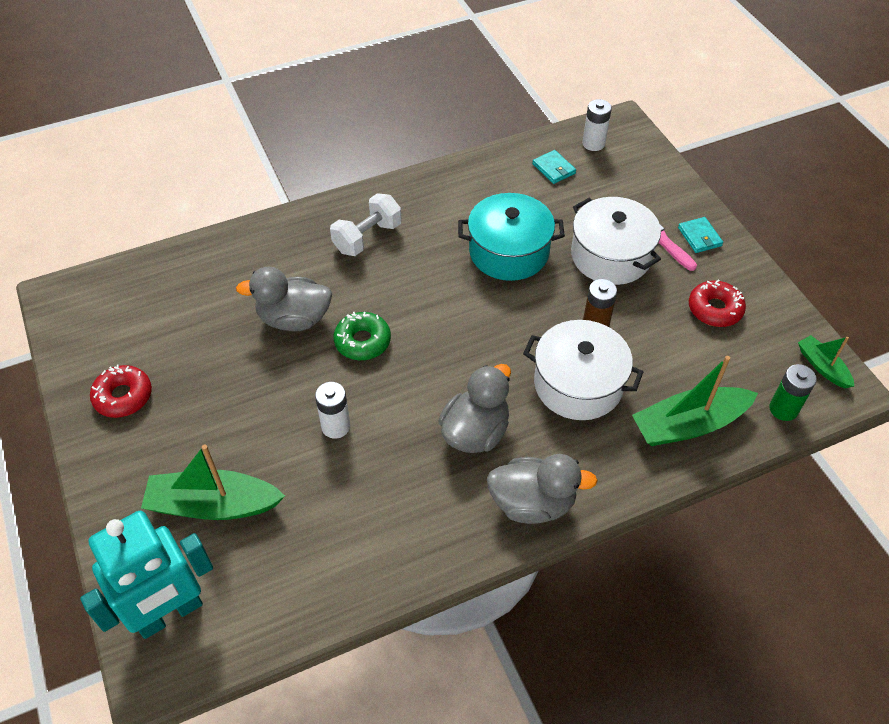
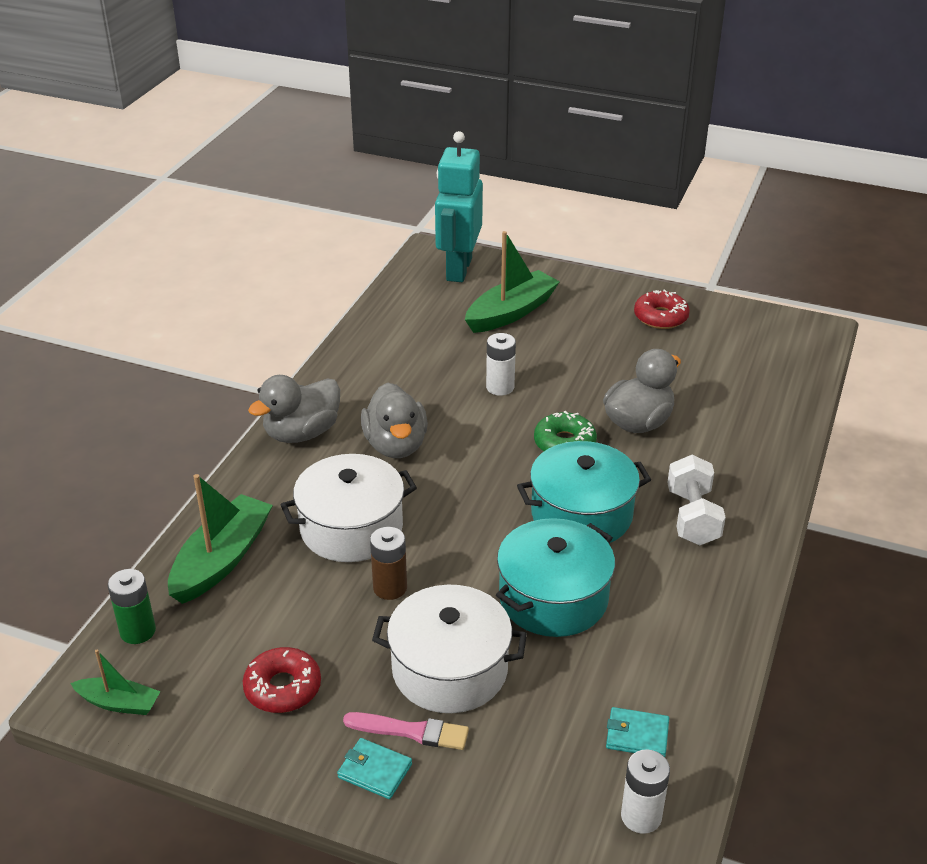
camera: 135 degrees right, 15 degrees down
none -> turquoise pot [517,441,651,543]

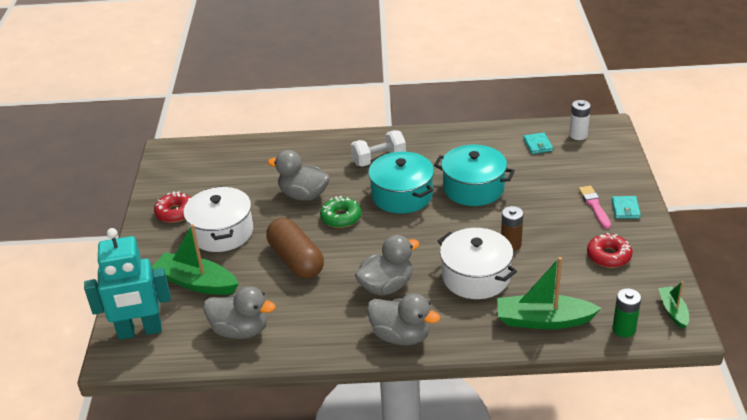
camera: 110 degrees left, 0 degrees up
white pot [372,585,527,713] -> white pot moved to [183,186,253,252]
white battery [486,333,516,396] -> brown capsule [266,218,324,279]
none -> grey duck [203,286,276,339]

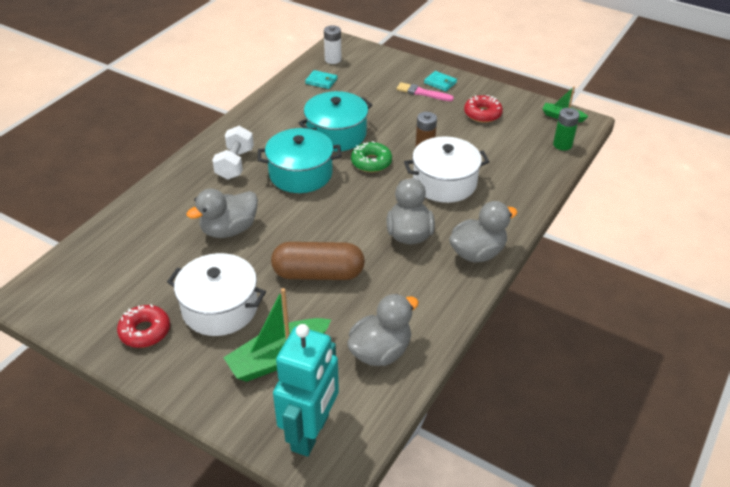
camera: 60 degrees left, 5 degrees up
green donut [320,196,361,228] -> green donut moved to [351,141,392,172]
green boat [497,257,602,329] -> none

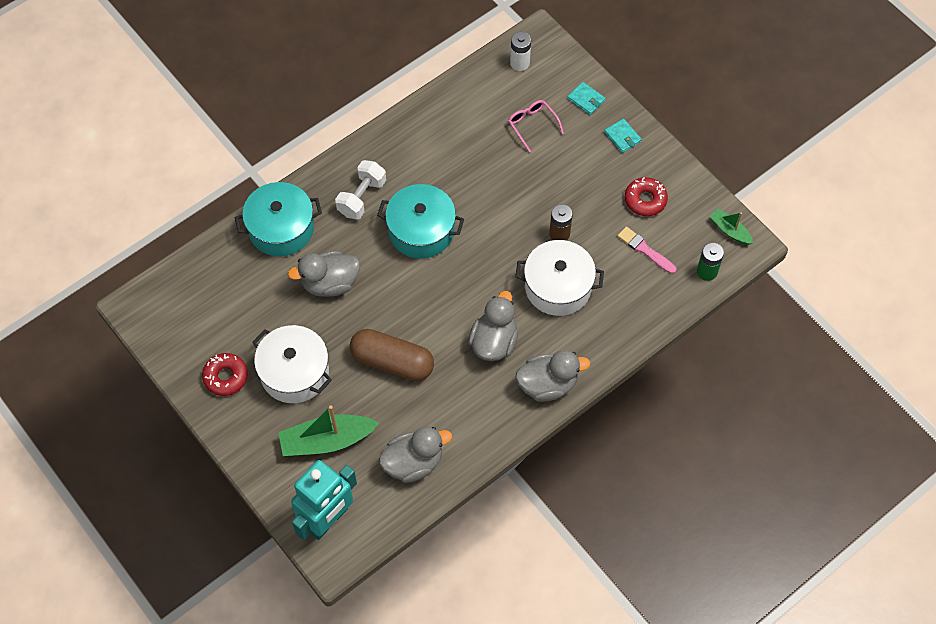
camera: 20 degrees right, 20 degrees up
turquoise pot [299,91,373,152] -> turquoise pot moved to [235,182,322,256]
turquoise wallet [305,70,337,89] -> turquoise wallet moved to [567,82,606,115]
green donut [351,141,392,172] -> none
pink brush [396,82,454,101] -> pink brush moved to [618,227,676,274]
none -> pink glasses [508,100,564,152]

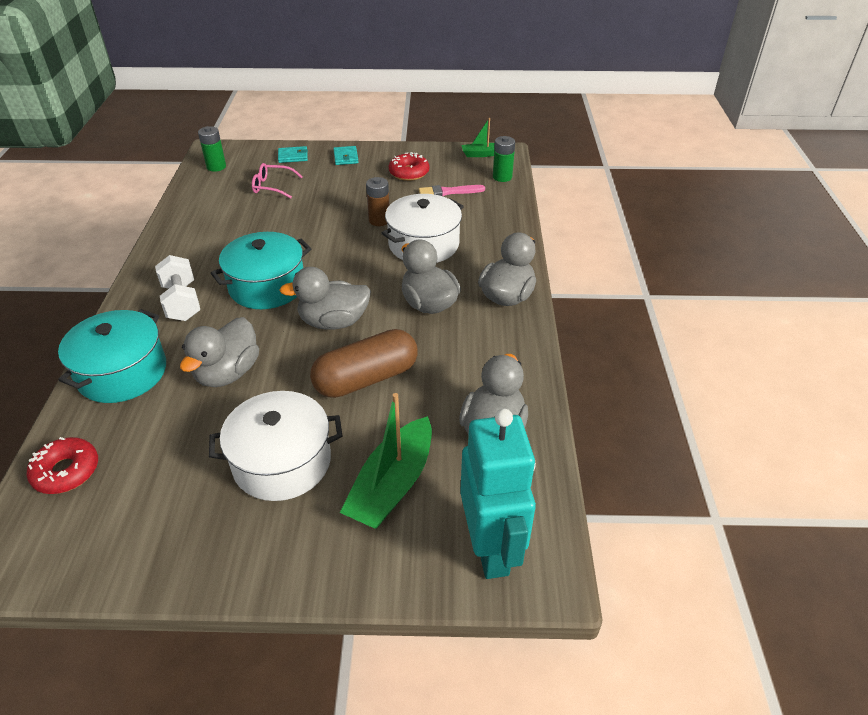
camera: 50 degrees left, 20 degrees down
red donut [202,353,248,396] -> red donut moved to [27,437,98,494]
white battery [510,32,531,71] -> green battery [198,126,226,172]
turquoise wallet [604,118,642,153] -> turquoise wallet turned 75 degrees clockwise [333,146,359,165]
none -> grey duck [279,267,371,330]

